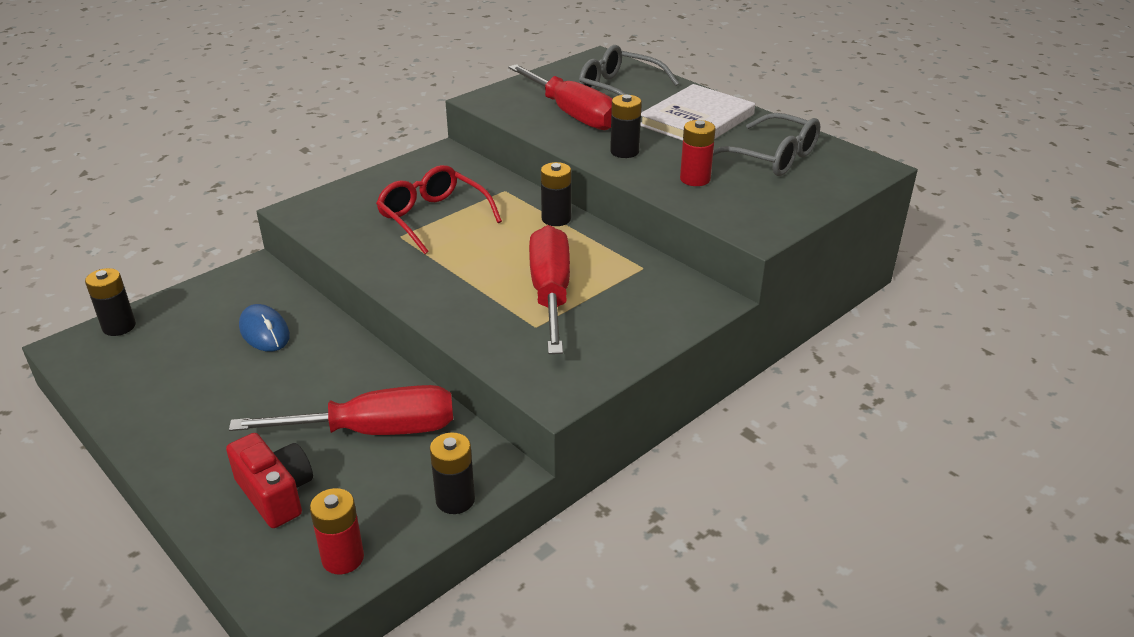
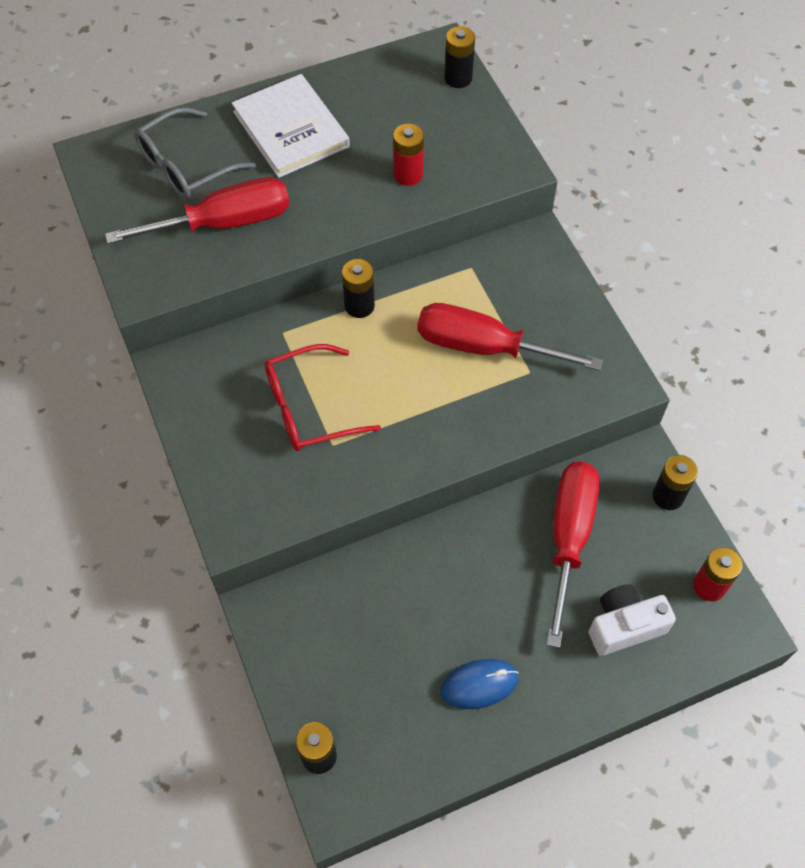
camera: 70 degrees left, 25 degrees up
red camera [226,433,313,528] -> white camera [589,584,676,656]
blue mouse [239,304,290,352] -> blue mouse moved to [440,659,518,709]
black battery [610,95,642,158] -> black battery moved to [444,26,475,88]
grey glasses [713,113,820,176] -> none

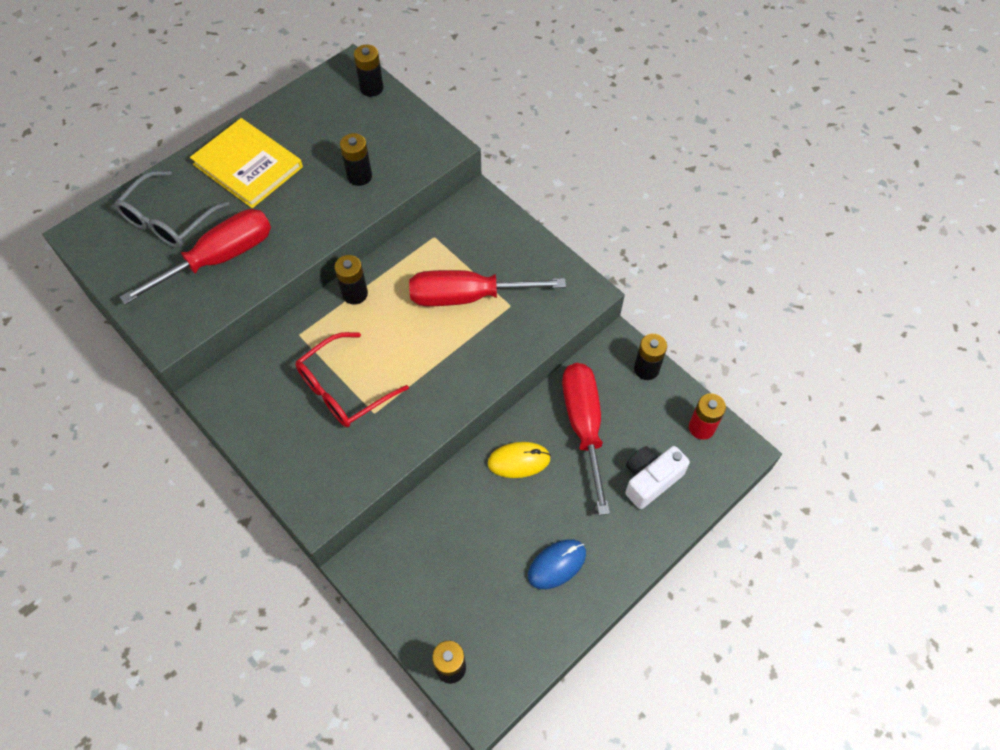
camera: 20 degrees left, 0 degrees up
white book [232,74,350,178] -> yellow book [190,118,303,208]
red battery [393,124,424,186] -> black battery [340,133,372,186]
none -> yellow mouse [488,442,551,478]

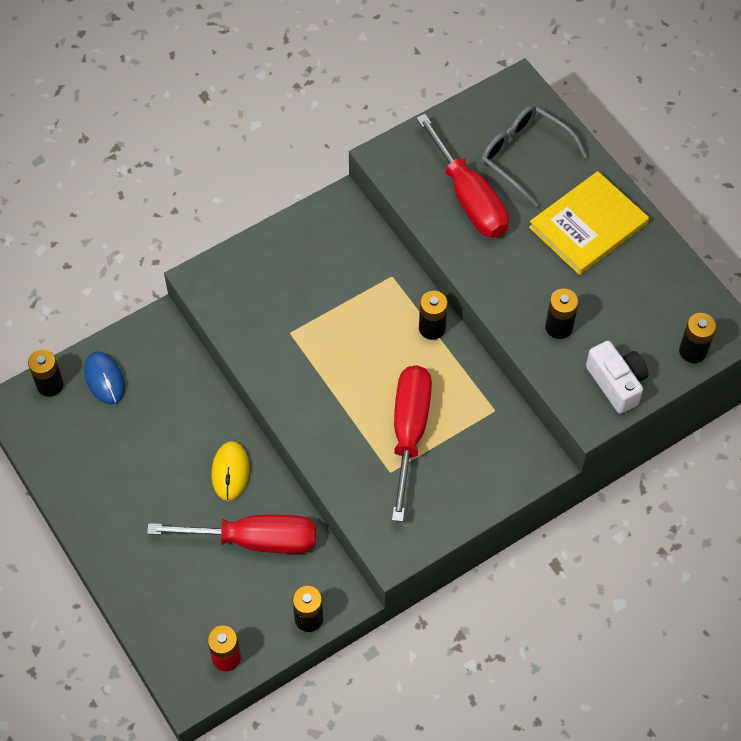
camera: 100 degrees right, 0 degrees up
red glasses [295,332,409,427] -> none
blue mouse [528,539,586,589] -> blue mouse moved to [84,351,125,405]
white camera [625,446,690,509] -> white camera moved to [586,341,648,414]

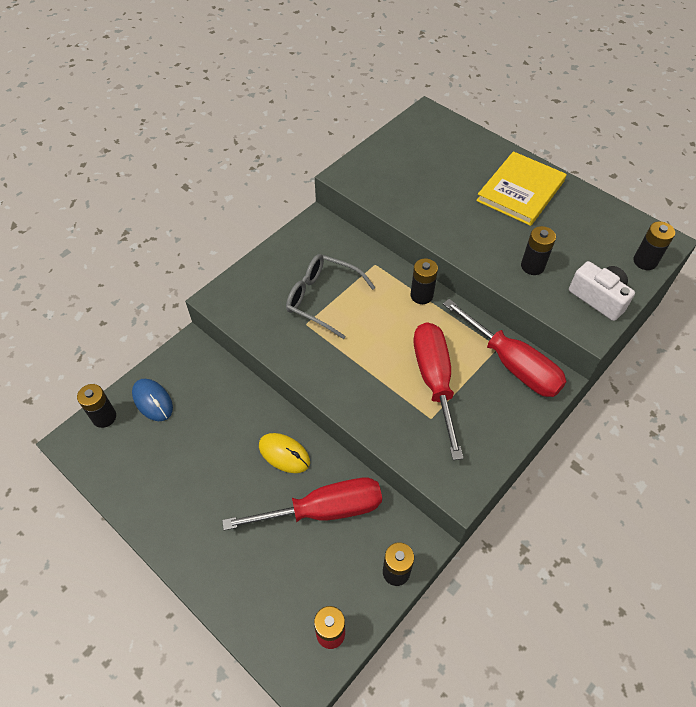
camera: 15 degrees left, 5 degrees down
yellow mouse [212,441,249,501] -> yellow mouse turned 45 degrees counterclockwise [259,433,310,473]
red screwdriver [416,114,509,238] -> red screwdriver moved to [443,299,567,397]
grey glasses [481,105,588,207] -> grey glasses moved to [286,254,376,339]

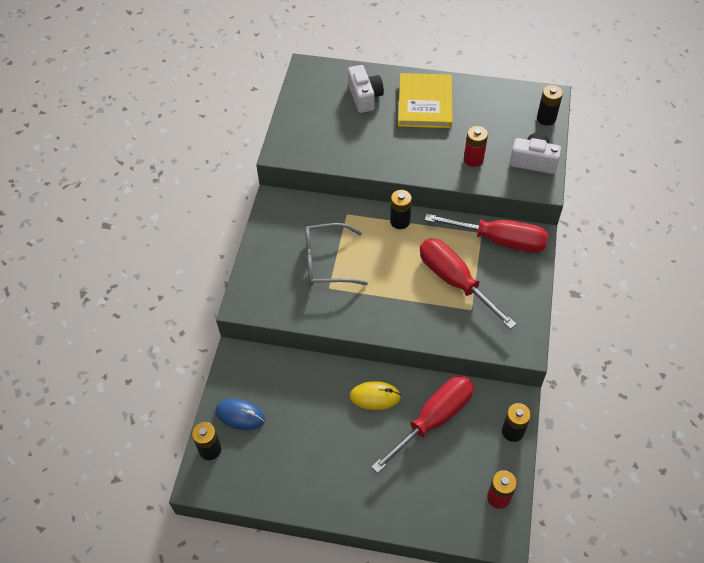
camera: 30 degrees left, 0 degrees up
black battery [521,226,556,275] -> red battery [464,126,488,167]
none -> white camera [348,65,384,113]

